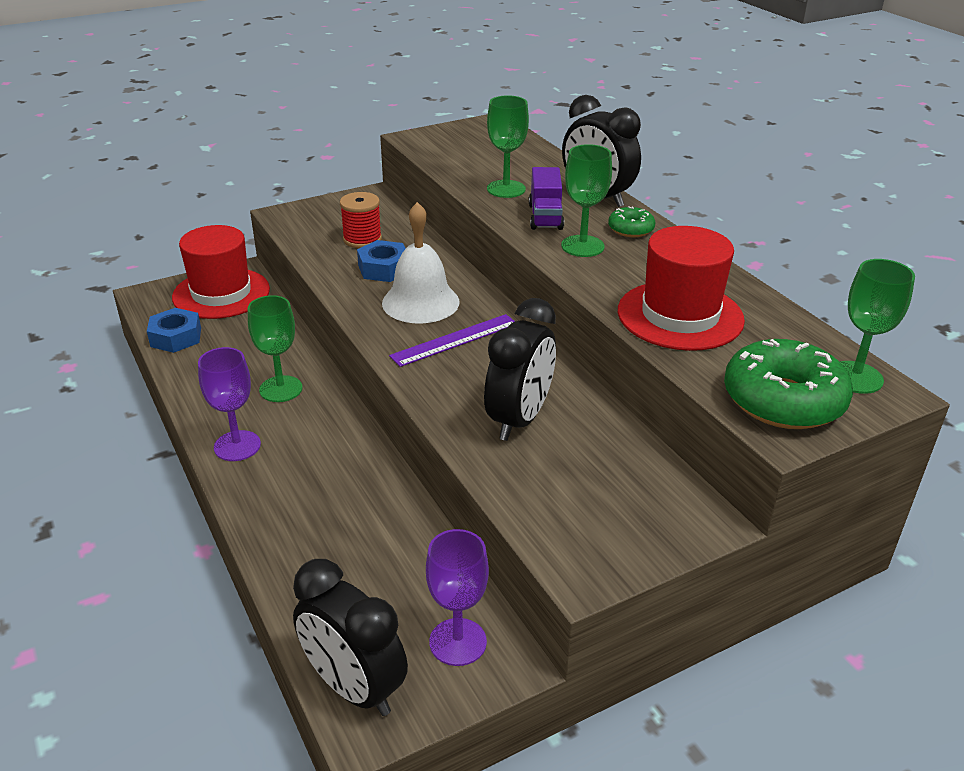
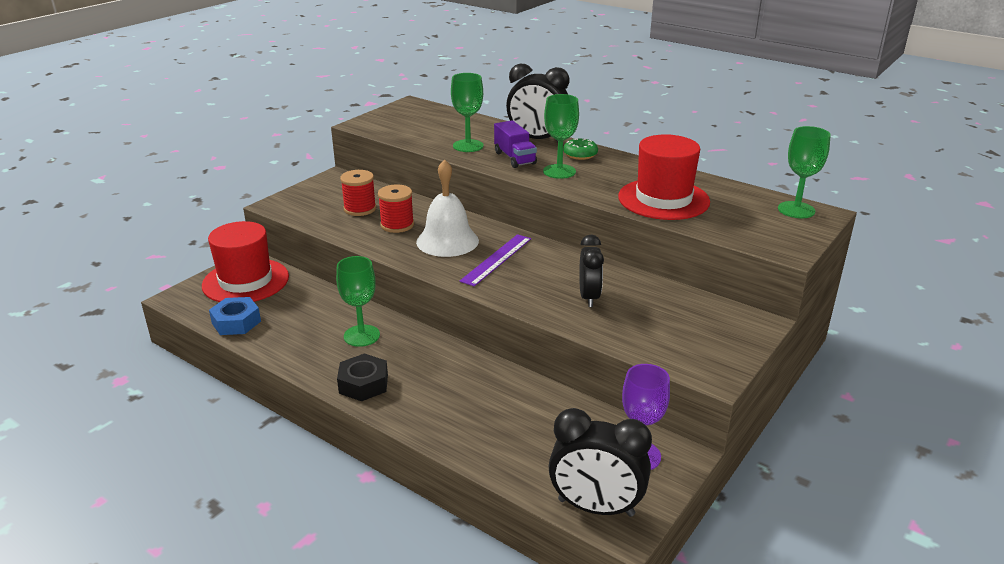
camera: 25 degrees left, 5 degrees down
purple goblet [198,347,261,461] -> black nut [337,353,388,401]
blue nut [357,240,406,282] -> red spool [378,185,414,233]
black clock [484,298,556,441] -> black clock [579,235,604,307], size x0.67
green donut [724,339,853,429] -> none

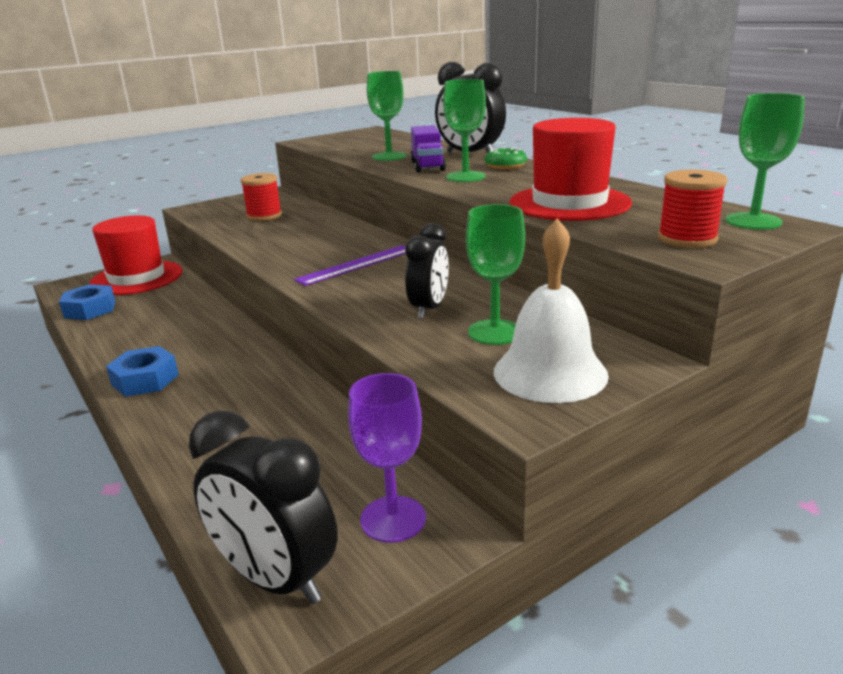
camera: 20 degrees right, 5 degrees down
green goblet [336,256,380,347] -> green goblet moved to [466,204,525,345]
black nut [337,353,388,401] -> blue nut [106,346,179,397]
red spool [378,185,414,233] -> red spool moved to [658,170,727,248]
white bell [416,159,479,257] -> white bell moved to [494,218,609,403]

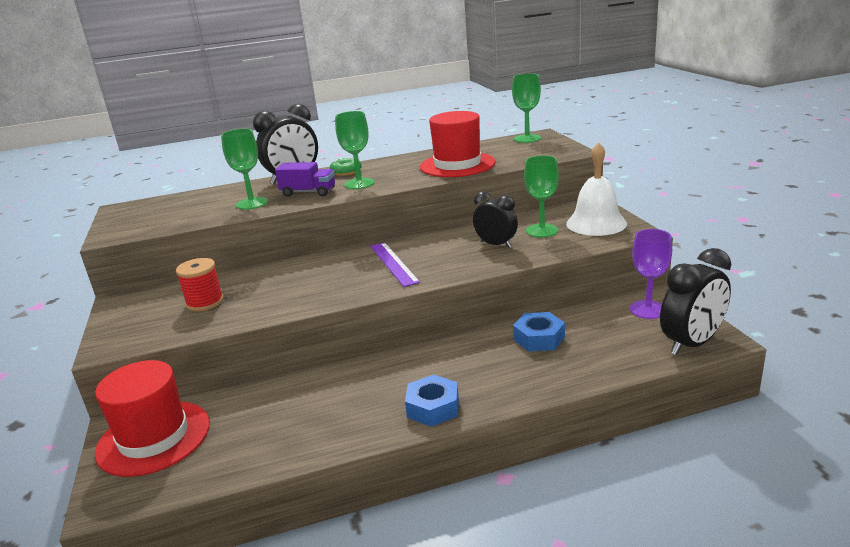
camera: 70 degrees left, 0 degrees up
blue nut [59,284,116,320] -> blue nut moved to [513,312,565,352]
red spool [658,170,727,248] -> none

